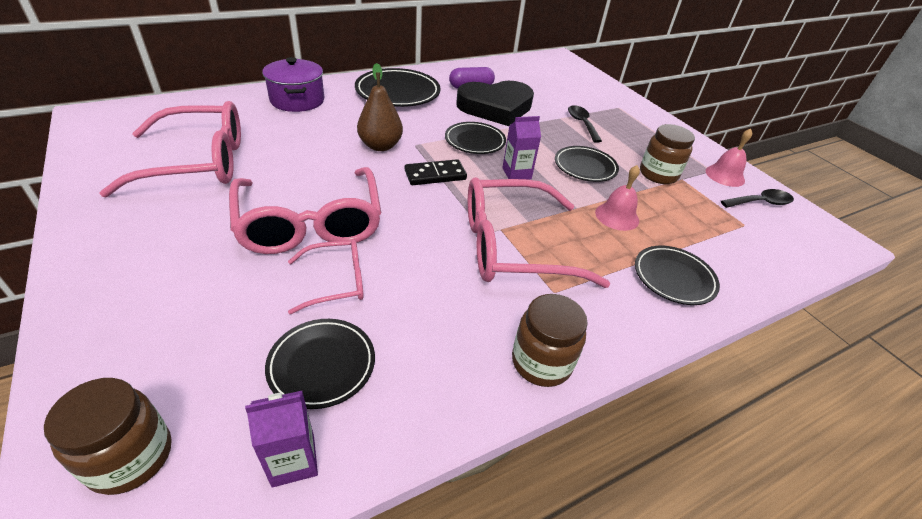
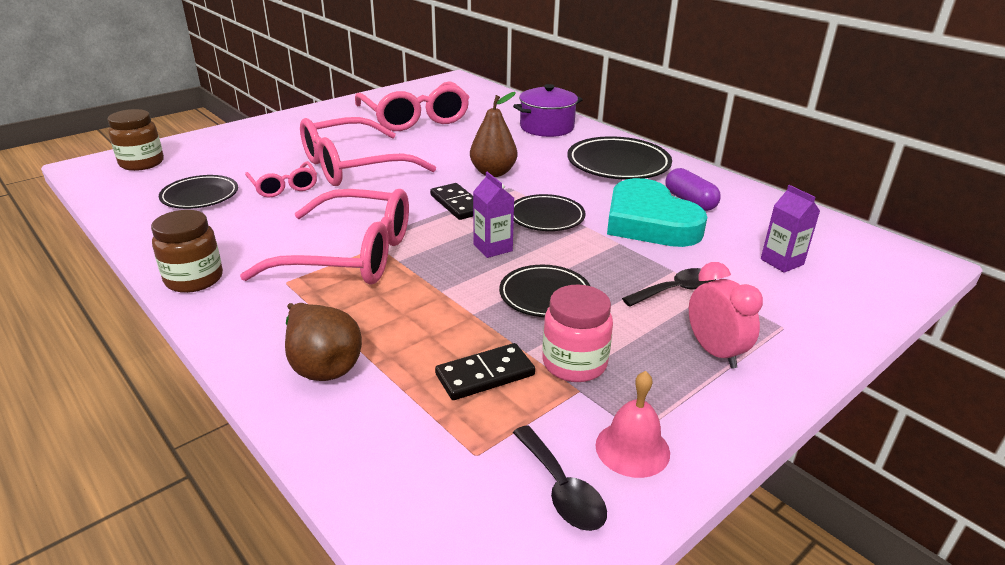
camera: 80 degrees right, 10 degrees down
purple carton [245,391,318,488] -> purple carton moved to [761,185,820,273]
black heart [456,81,534,126] -> turquoise heart [607,178,707,247]
pink glasses [468,177,610,288] -> pink glasses turned 120 degrees clockwise [240,189,409,285]
pink bell [595,165,640,231] -> none
black plate [635,245,720,305] -> brown pear [285,303,362,381]
brown jar [640,124,695,184] -> pink jar [542,285,613,382]
none -> black domino [435,343,535,400]
none -> pink clock [689,262,763,369]

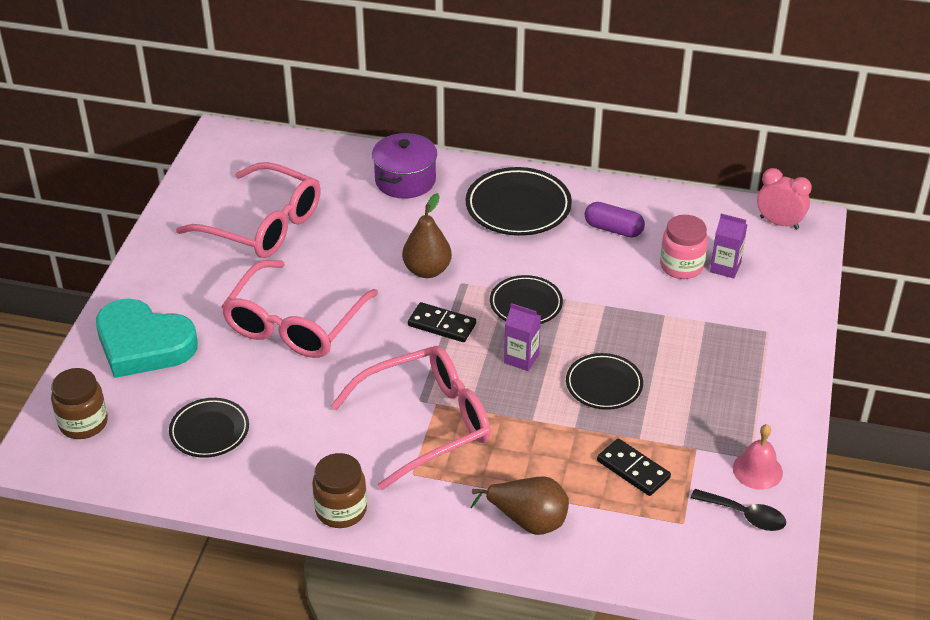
camera: 35 degrees left, 10 degrees up
pink glasses [245,161,317,198] -> none
black domino [435,343,535,400] -> black domino turned 75 degrees counterclockwise [597,439,671,496]
pink jar [542,285,613,382] -> pink jar moved to [660,215,708,279]
turquoise heart [607,178,707,247] -> turquoise heart moved to [96,298,198,378]
black spoon [622,268,716,307] -> none
pink clock [689,262,763,369] -> pink clock moved to [757,168,812,230]

